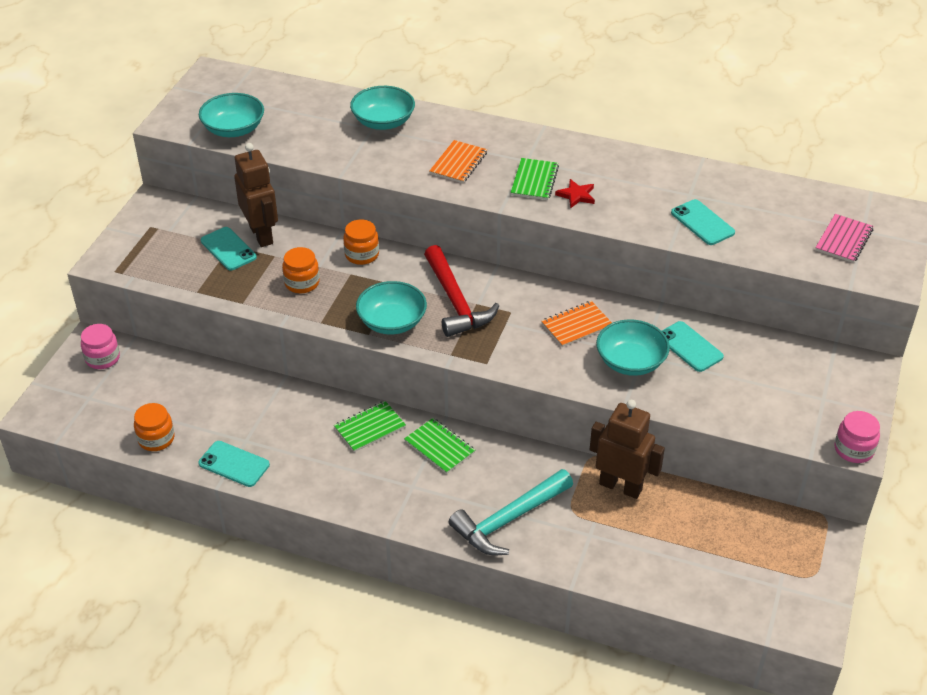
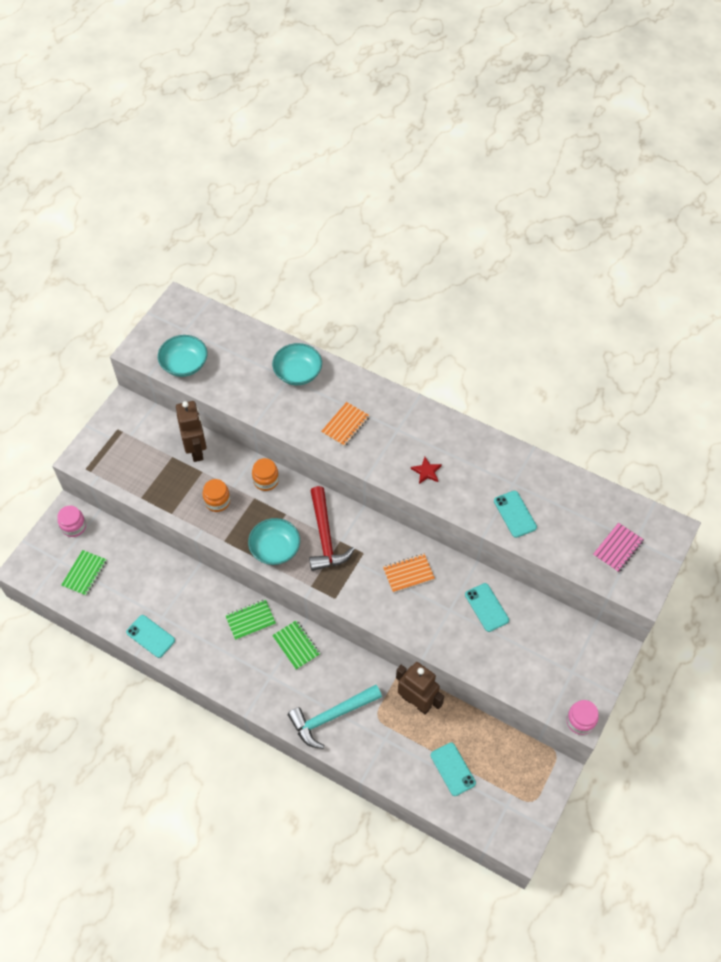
camera: 10 degrees right, 15 degrees up
orange jar [134,403,175,451] -> none
turquoise phone [201,227,257,271] -> turquoise phone moved to [431,742,476,796]
green notebook [510,158,559,200] -> green notebook moved to [61,550,107,596]
turquoise bowl [596,319,670,376] -> none

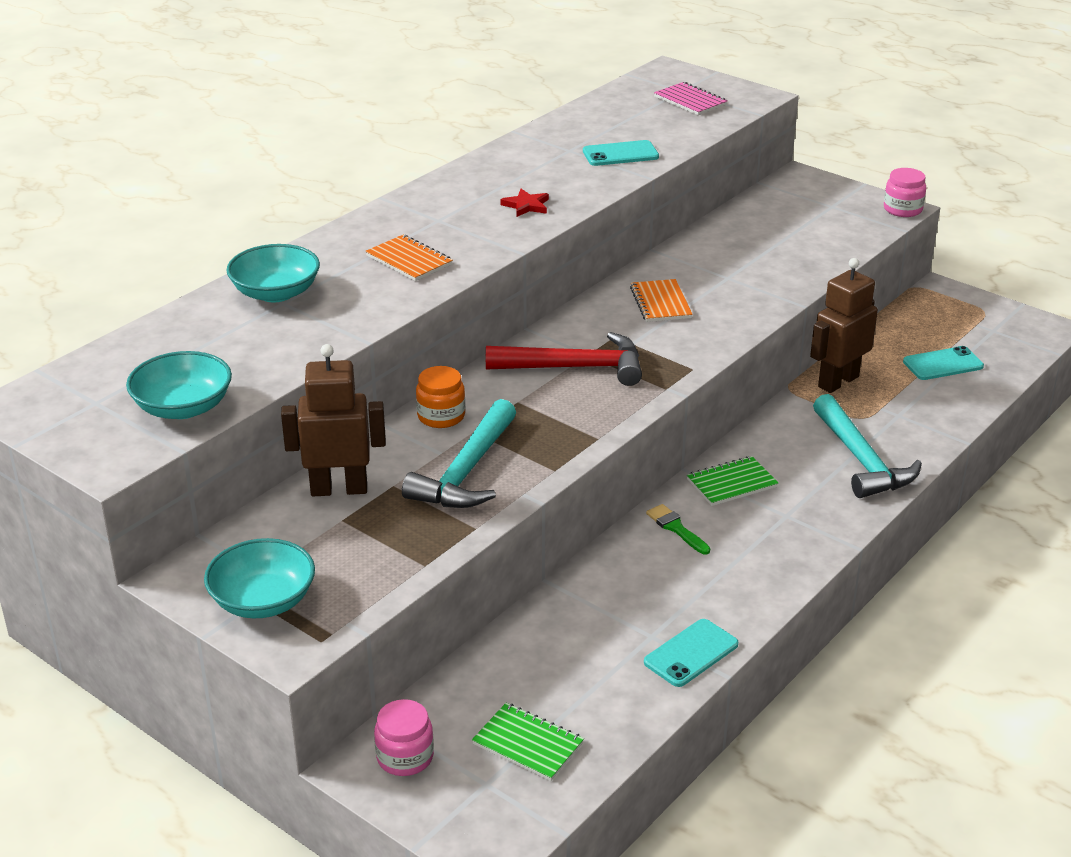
camera: 80 degrees left, 25 degrees down
orange jar [203,479,230,512] -> turquoise hammer [402,399,516,508]
green notebook [225,599,276,640] -> green brush [646,504,710,555]
turquoise bowl [248,518,300,565] -> turquoise bowl moved to [204,538,315,618]
turquoise phone [465,583,509,632] -> none

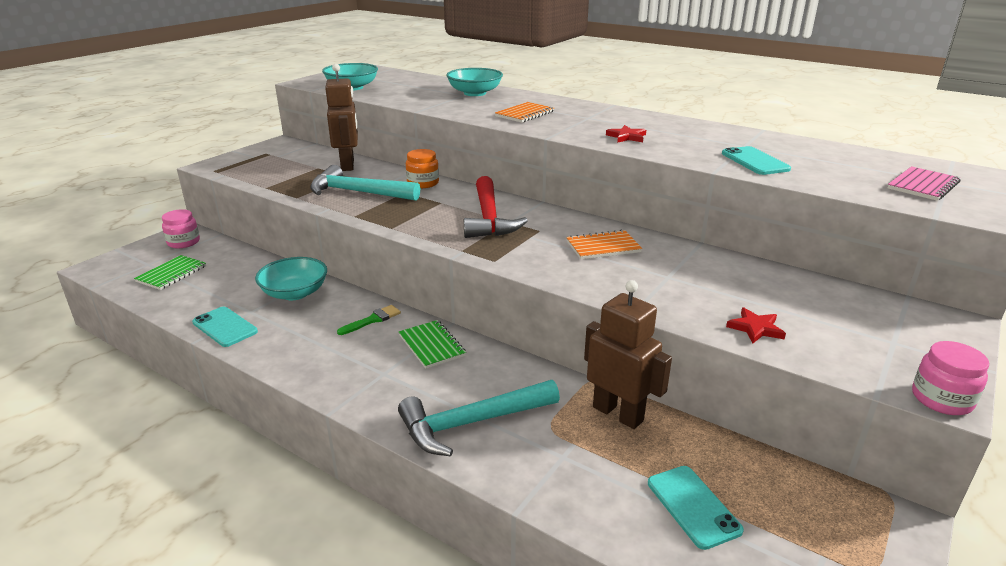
camera: 85 degrees right, 5 degrees down
turquoise bowl [204,538,315,618] -> turquoise bowl moved to [255,257,327,300]
none -> red star [726,308,786,343]

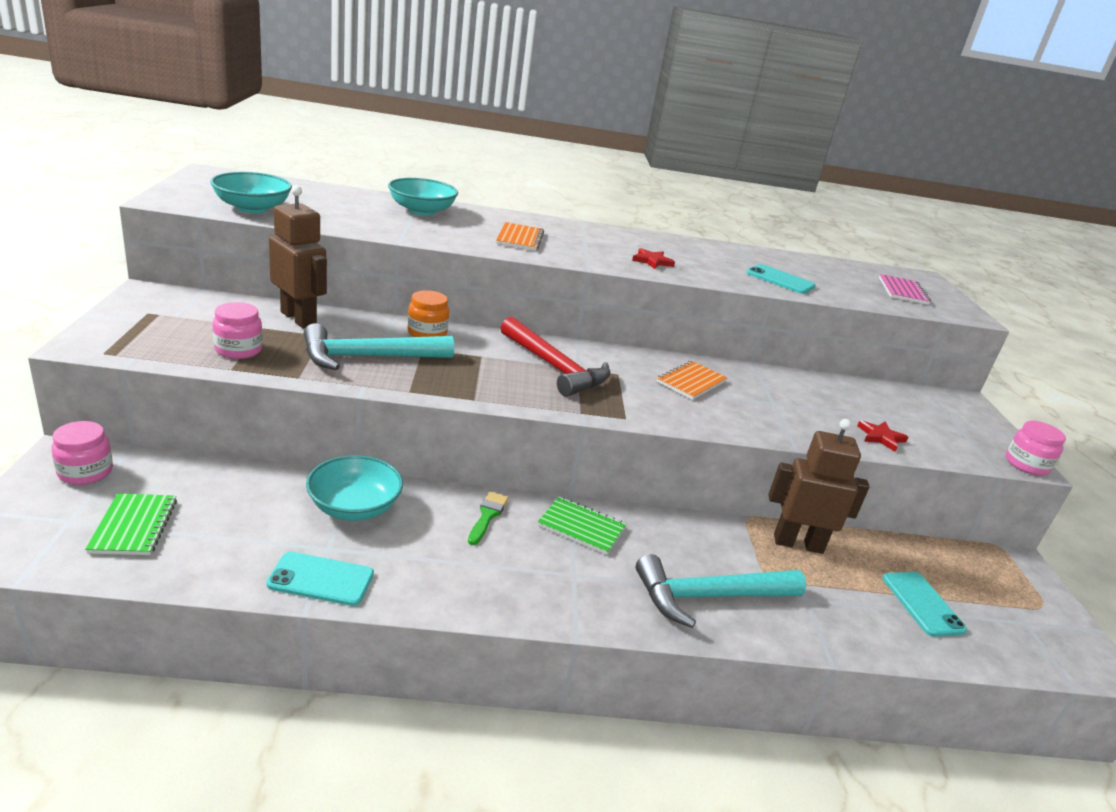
camera: 40 degrees left, 0 degrees up
turquoise hammer [398,380,560,456] -> turquoise hammer turned 45 degrees clockwise [636,554,806,628]
turquoise phone [648,466,744,550] -> turquoise phone turned 45 degrees clockwise [883,572,967,637]
none -> pink jar [212,302,263,359]

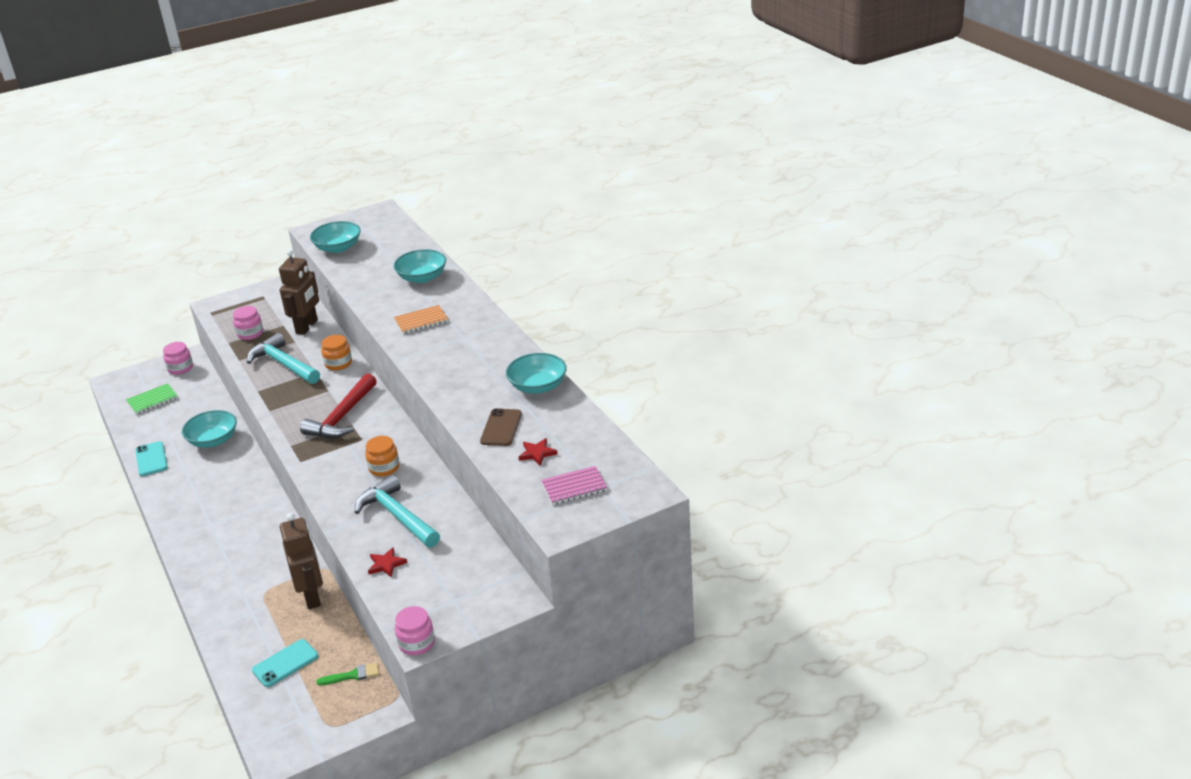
camera: 70 degrees right, 5 degrees up
green brush [468,491,508,545] -> green brush moved to [316,662,379,685]
green notebook [538,497,626,555] -> none
red star [632,248,675,269] -> red star moved to [519,438,557,465]
turquoise hammer [636,554,806,628] -> turquoise hammer moved to [355,475,440,548]
orange notebook [657,361,728,400] -> orange jar [365,436,399,477]
turquoise phone [746,264,816,294] -> brown phone [480,408,522,446]
none -> turquoise bowl [506,353,567,394]

